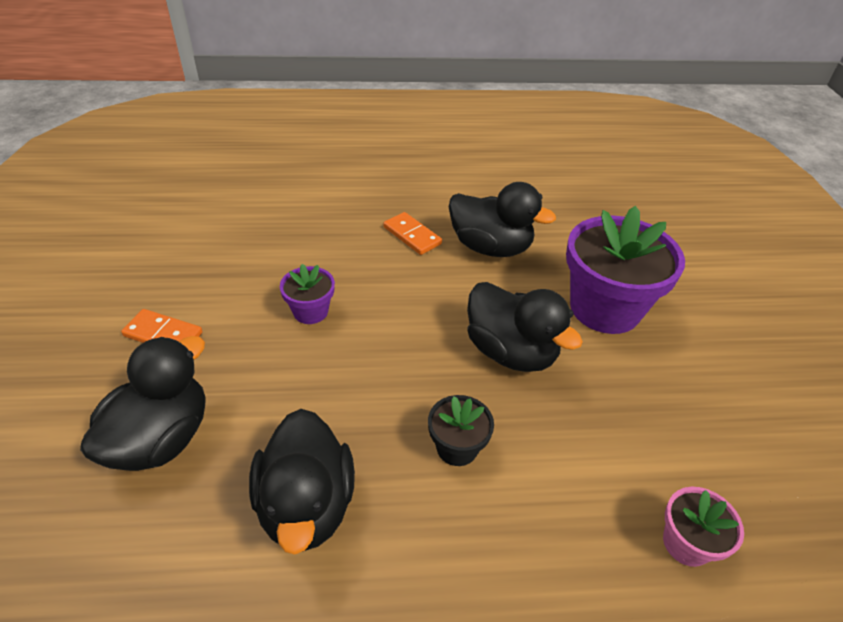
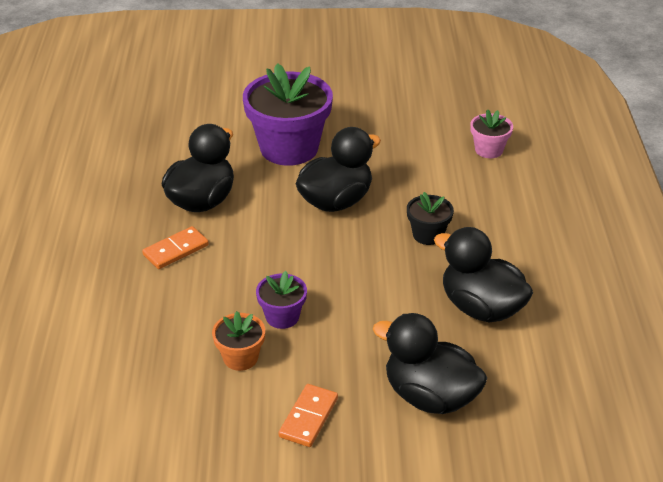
camera: 85 degrees left, 5 degrees down
black duck [249,409,355,554] -> black duck turned 135 degrees counterclockwise [434,227,533,322]
none -> orange flower pot [212,311,265,371]

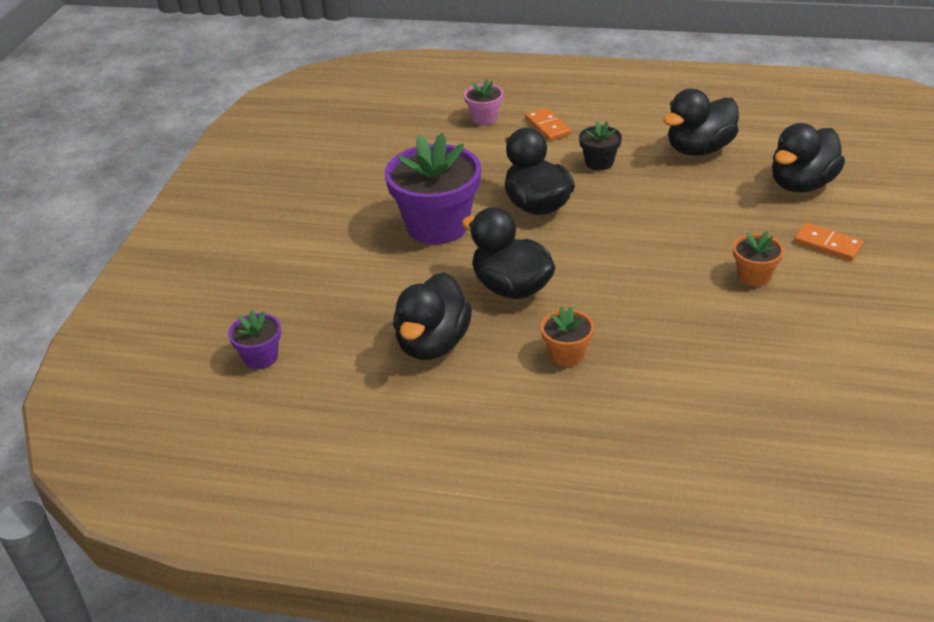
camera: 75 degrees left, 0 degrees up
orange domino [142,226,209,269] -> orange domino moved to [525,108,571,141]
purple flower pot [256,271,307,329] -> purple flower pot moved to [228,310,281,369]
none -> black duck [393,272,472,360]
none -> orange flower pot [541,306,594,367]

